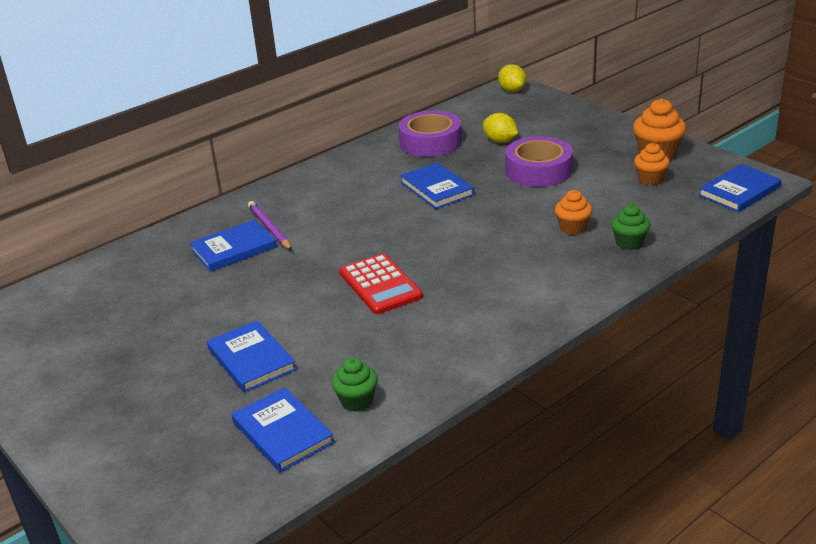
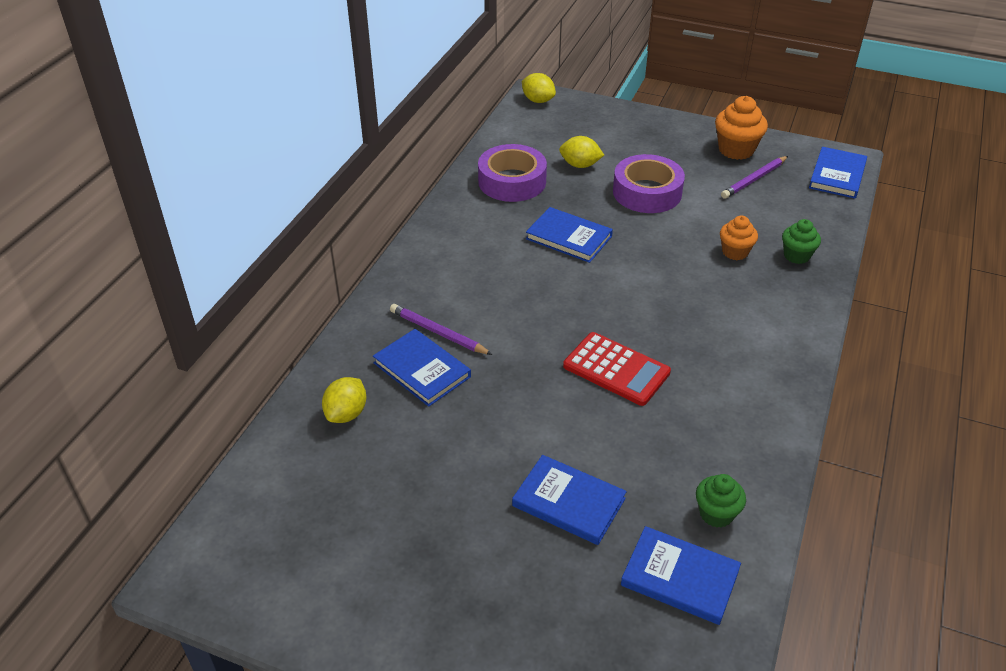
camera: 30 degrees left, 10 degrees up
blue book [190,220,277,272] -> blue book turned 75 degrees counterclockwise [373,329,471,407]
orange cupcake [634,143,670,185] -> purple pencil [721,156,788,199]
none -> yellow lemon [322,377,366,423]

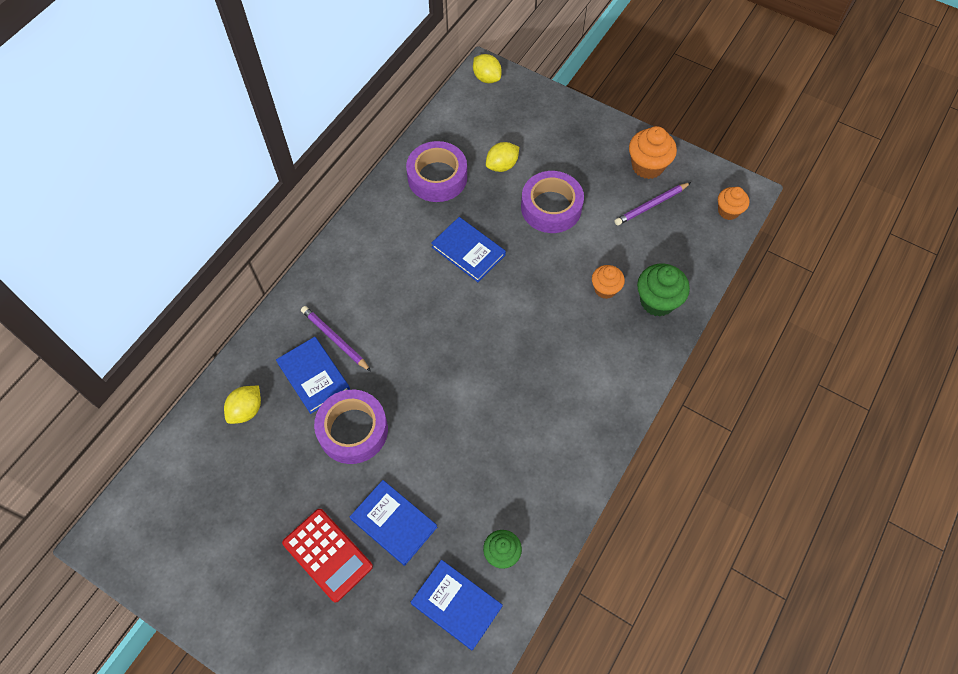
camera: 10 degrees right, 20 degrees up
yellow lemon [559,136,604,168] -> yellow lemon turned 60 degrees counterclockwise [486,142,519,172]
red calculator [563,332,671,406] -> red calculator moved to [282,509,373,603]
green cupcake [782,219,821,264] -> green cupcake [637,264,690,317], size x1.55
blue book [809,147,867,199] -> orange cupcake [718,187,749,220]
none -> purple tape [314,390,388,464]

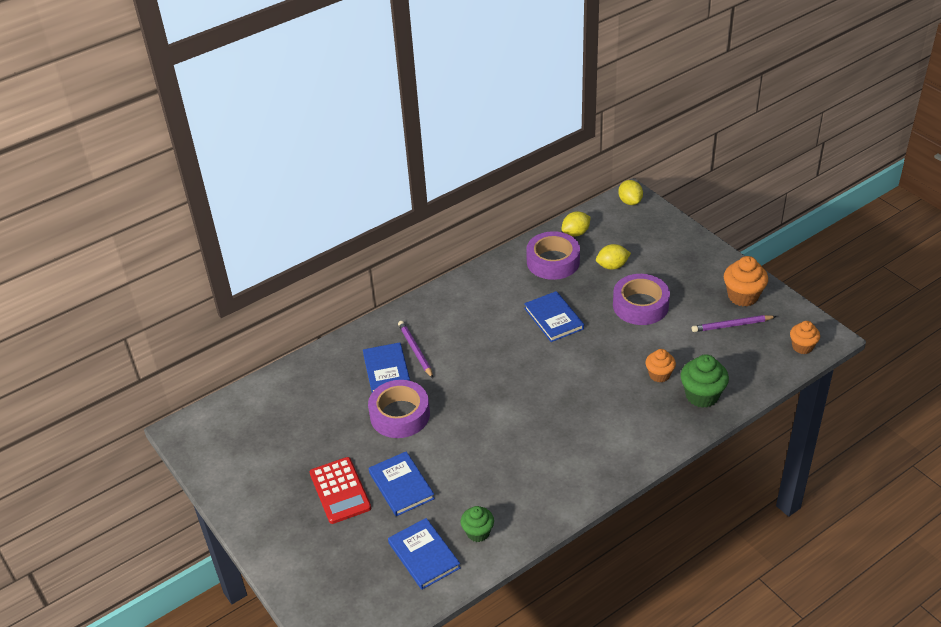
camera: 25 degrees right, 20 degrees down
yellow lemon [224,386,261,424] -> yellow lemon moved to [562,211,591,237]

